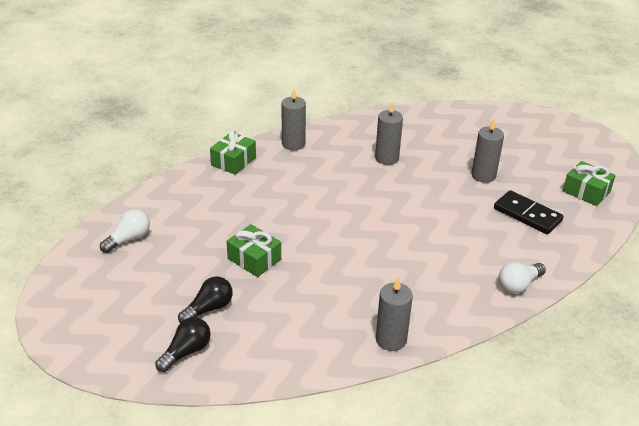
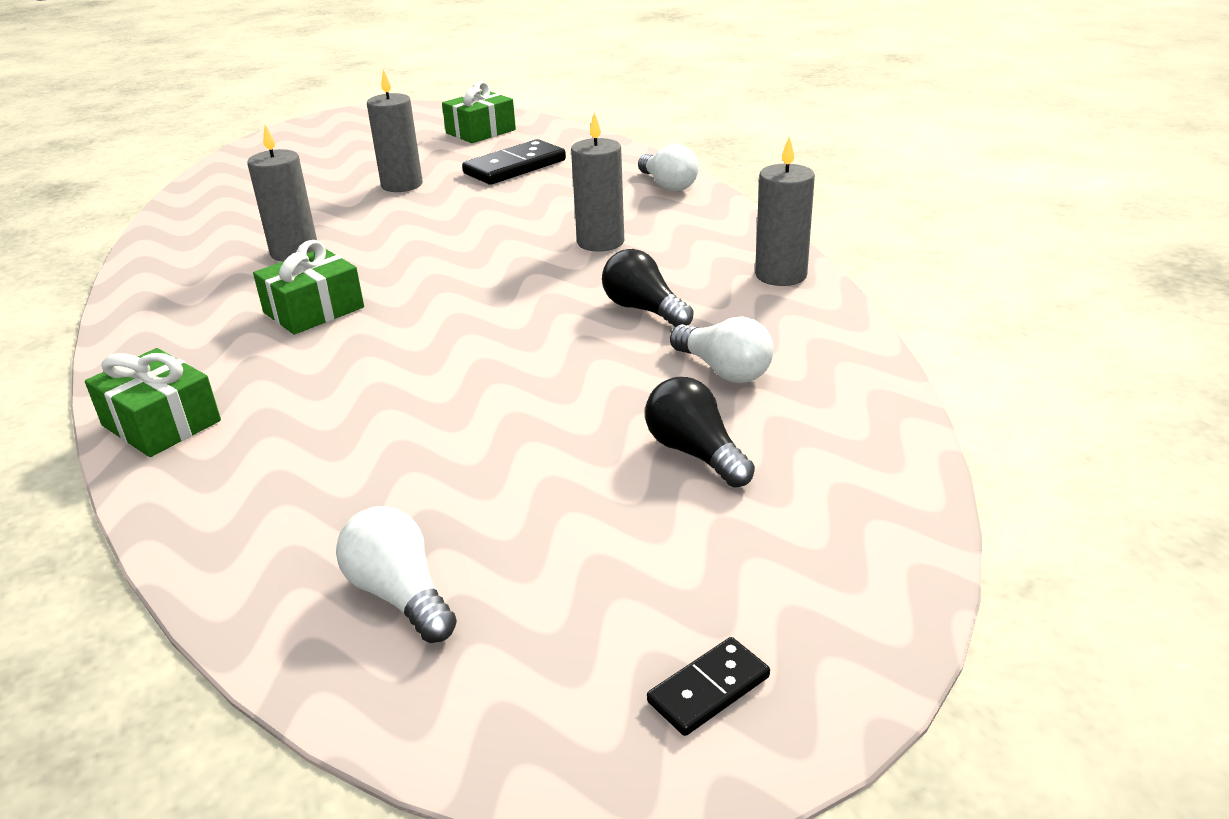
camera: 80 degrees left, 5 degrees down
black light bulb [155,317,211,372] -> black light bulb moved to [602,249,694,327]
green gift [226,224,281,277] -> green gift moved to [253,240,364,334]
grey candle [281,88,306,150] -> grey candle moved to [571,112,624,252]
none -> black domino [647,637,770,736]
none -> white light bulb [670,317,774,383]

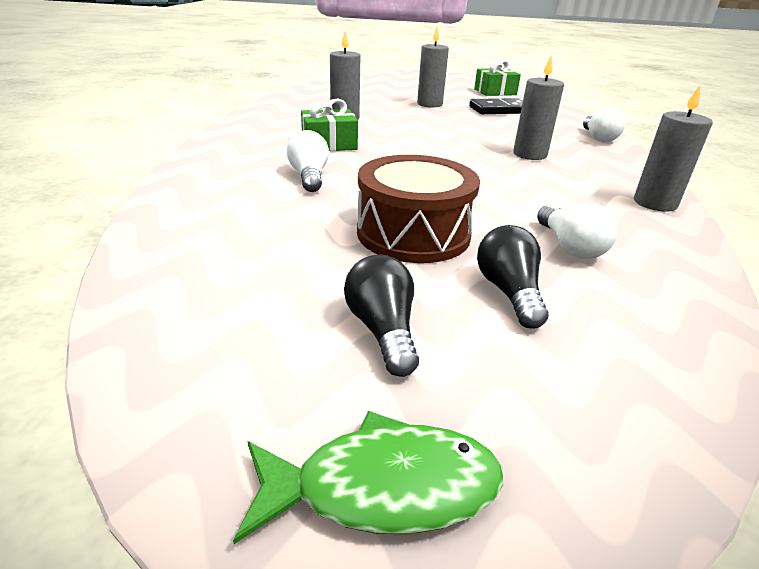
camera: 25 degrees right, 0 degrees up
green gift [85,348,221,457] -> none
white light bulb [336,506,457,643] -> white light bulb moved to [287,130,329,192]
black light bulb [602,249,694,327] -> black light bulb moved to [344,255,419,377]
black domino [647,637,770,736] -> green fish [233,411,504,544]
none -> brown drum [357,155,480,263]

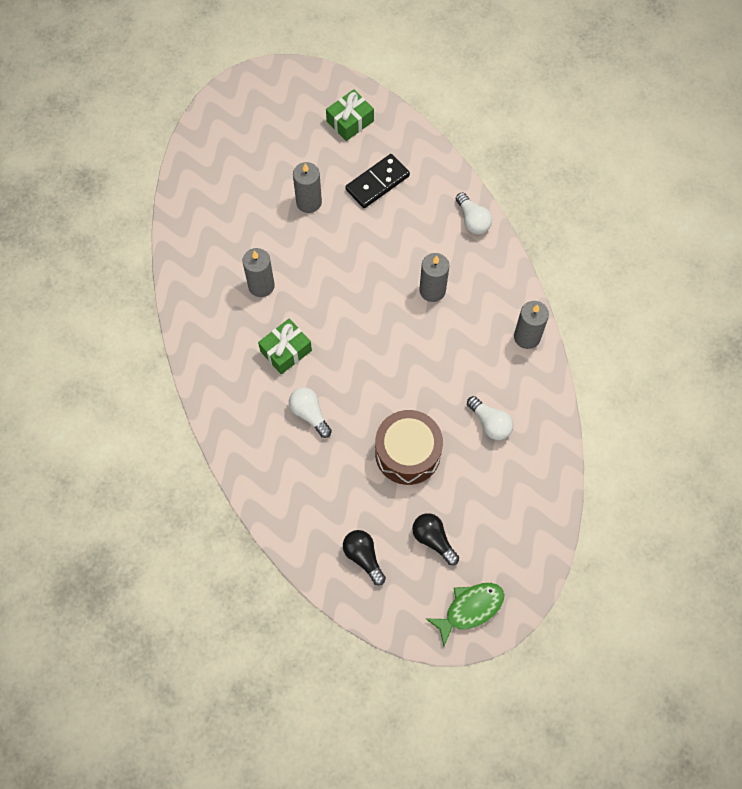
camera: 25 degrees left, 35 degrees up
black light bulb [477,225,549,329] -> black light bulb moved to [343,530,386,585]

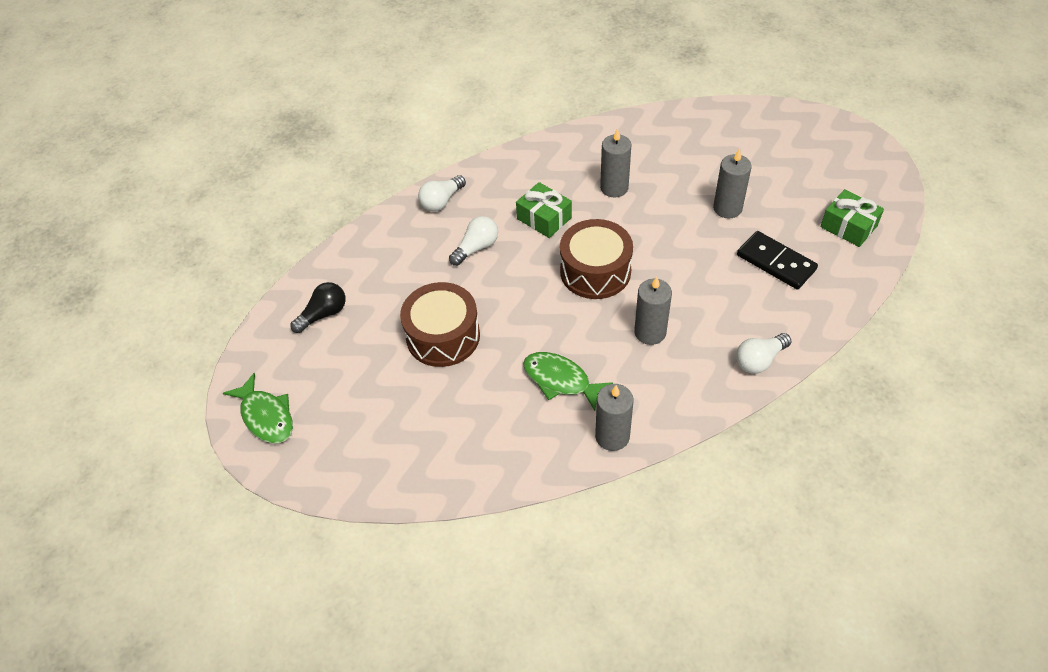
camera: 85 degrees right, 15 degrees down
black light bulb [412,513,459,565] -> none
white light bulb [467,396,514,440] -> white light bulb moved to [418,175,466,212]
none -> green fish [523,352,613,411]
none -> brown drum [560,219,633,299]

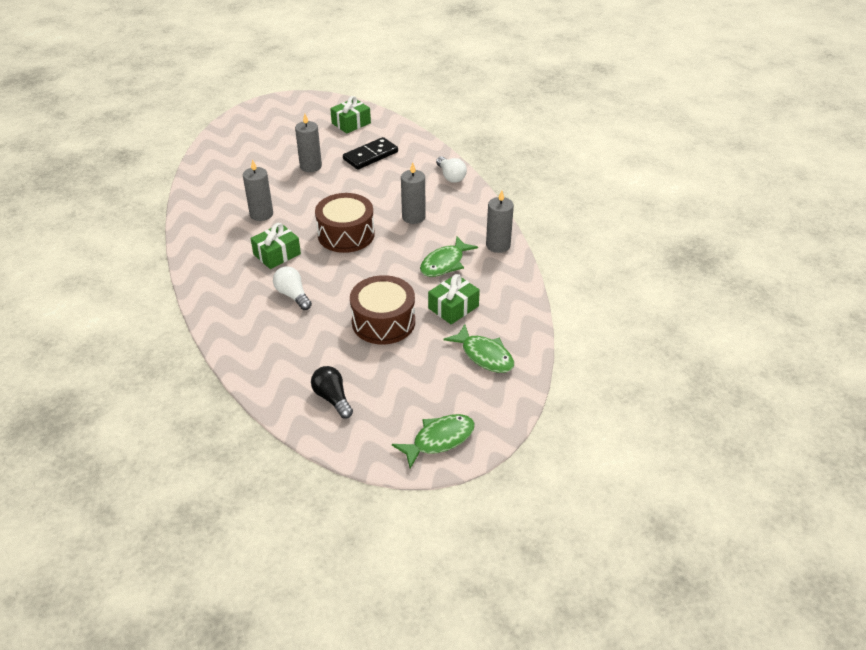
camera: 85 degrees left, 10 degrees down
white light bulb [418,175,466,212] -> none
none -> green gift [428,274,480,324]
none -> green fish [444,324,514,373]

